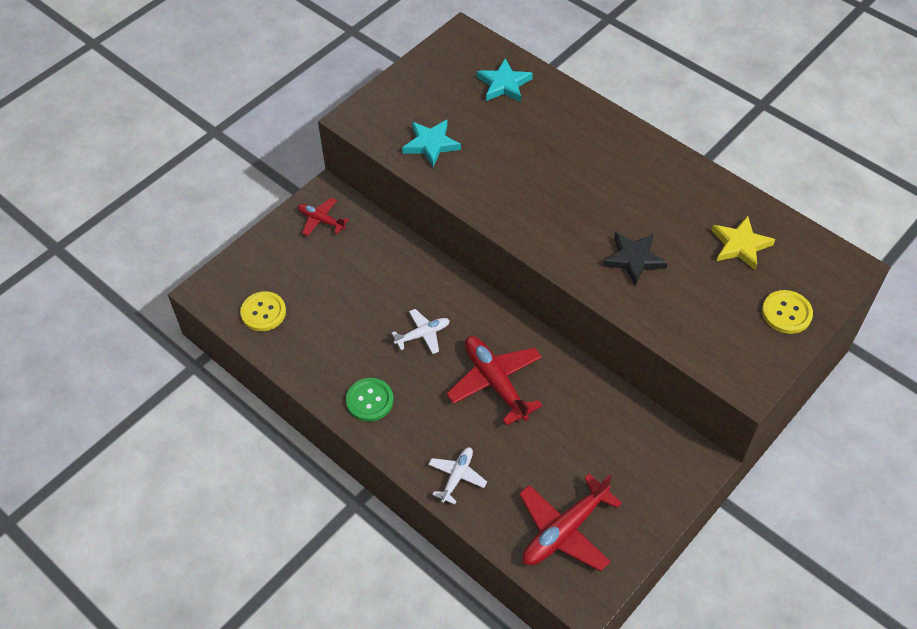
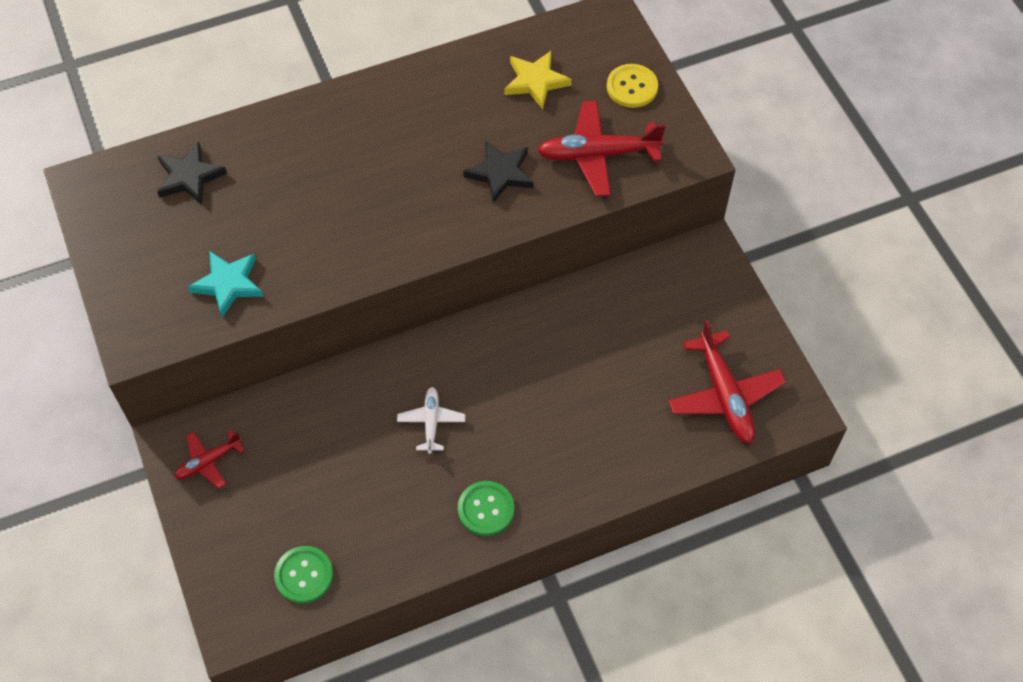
camera: 65 degrees left, 5 degrees up
yellow button [240,291,286,331] -> green button [274,546,333,604]
white plane [428,447,487,505] -> none
red plane [446,336,542,426] -> red plane moved to [537,101,666,197]
turquoise star [477,58,533,102] -> black star [157,142,227,205]

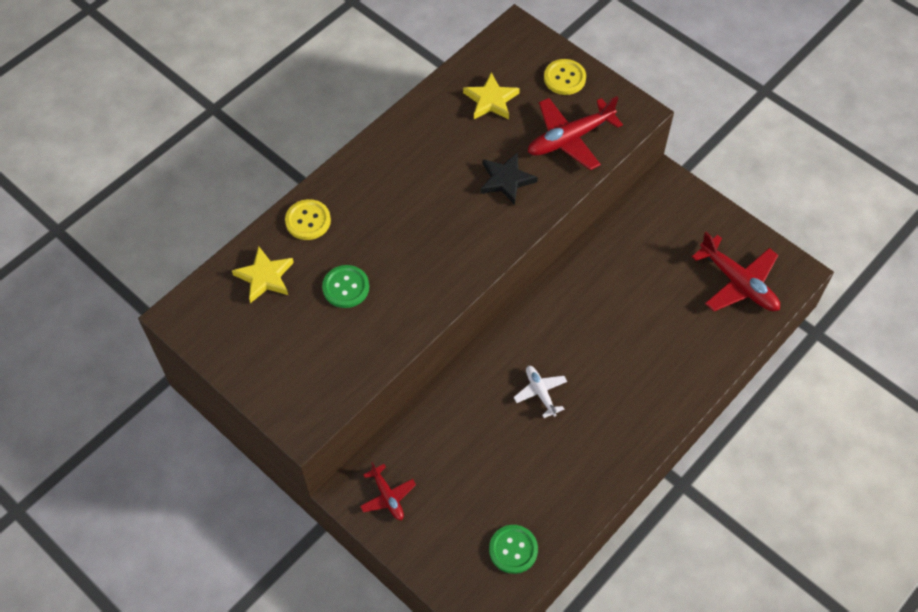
camera: 25 degrees left, 0 degrees up
black star [157,142,227,205] -> yellow star [232,246,294,303]
red plane [175,430,245,488] -> red plane turned 60 degrees counterclockwise [360,462,416,520]
turquoise star [188,251,263,317] -> none
green button [458,481,514,536] -> green button moved to [322,265,369,308]
none -> yellow button [285,199,331,240]

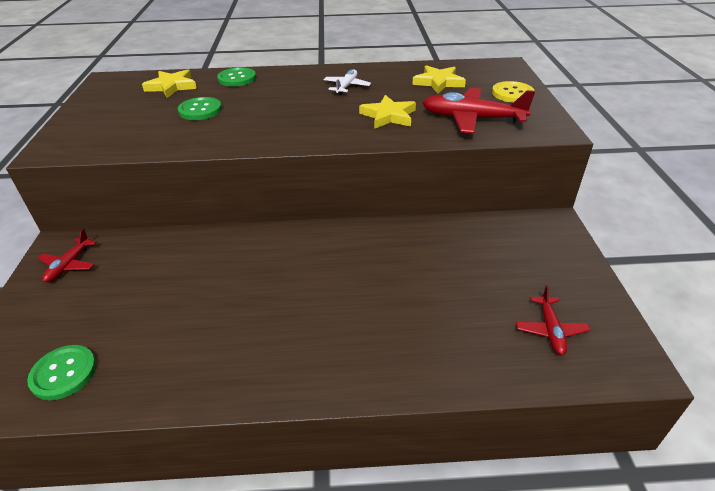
camera: 45 degrees right, 20 degrees down
yellow button [285,199,331,240] -> green button [217,67,256,87]
black star [480,152,538,205] -> yellow star [359,95,416,129]
white plane [513,366,567,418] -> white plane moved to [323,69,371,95]
red plane [692,232,780,311] -> red plane [516,285,590,355], size x0.56

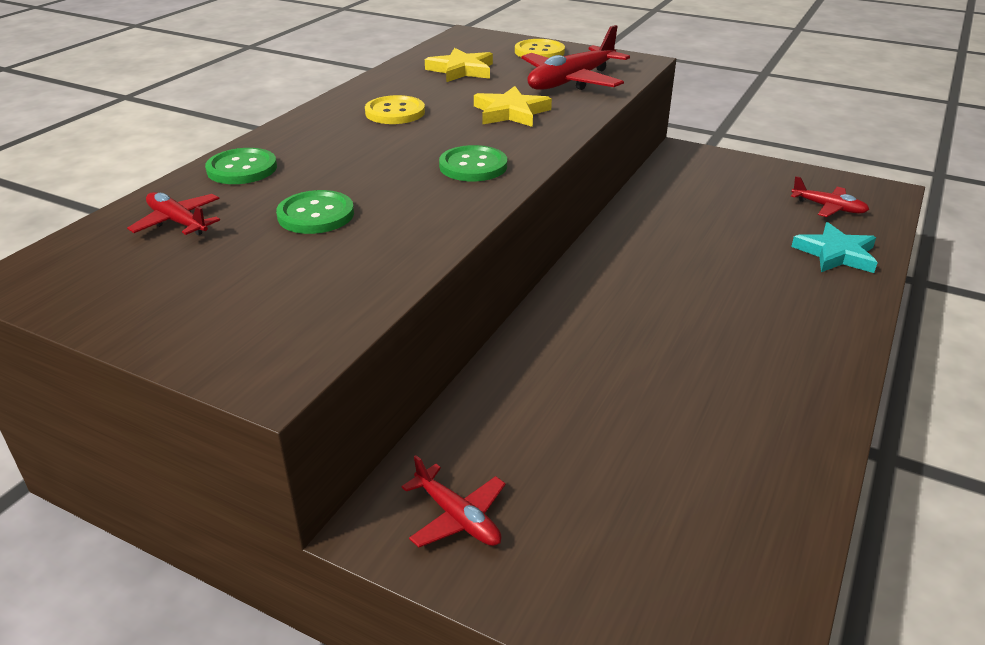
camera: 60 degrees left, 5 degrees down
green button [27,345,96,400] -> green button moved to [439,145,507,181]
yellow star [142,69,197,98] -> red plane [127,192,220,235]
white plane [323,69,371,95] -> yellow button [365,95,425,124]
none -> turquoise star [791,222,878,273]

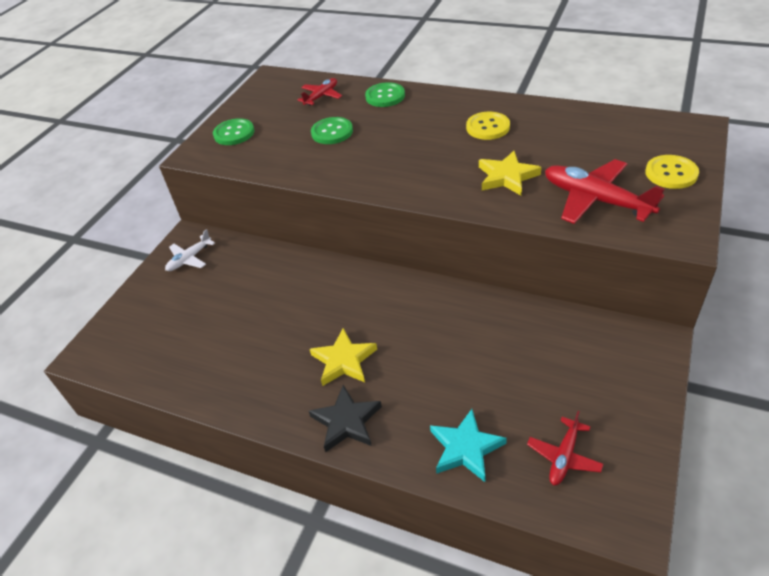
camera: 90 degrees right, 10 degrees up
red plane [402,455,506,547] -> white plane [165,229,215,271]
yellow star [425,48,493,82] -> yellow star moved to [310,328,377,386]
green button [439,145,507,181] -> green button moved to [213,118,254,145]
none -> black star [309,385,382,452]

